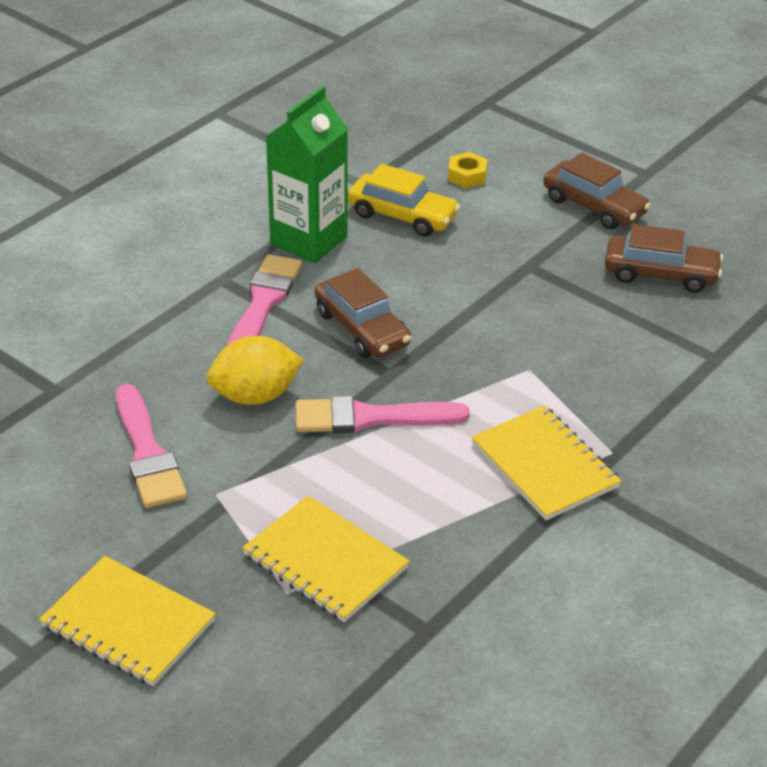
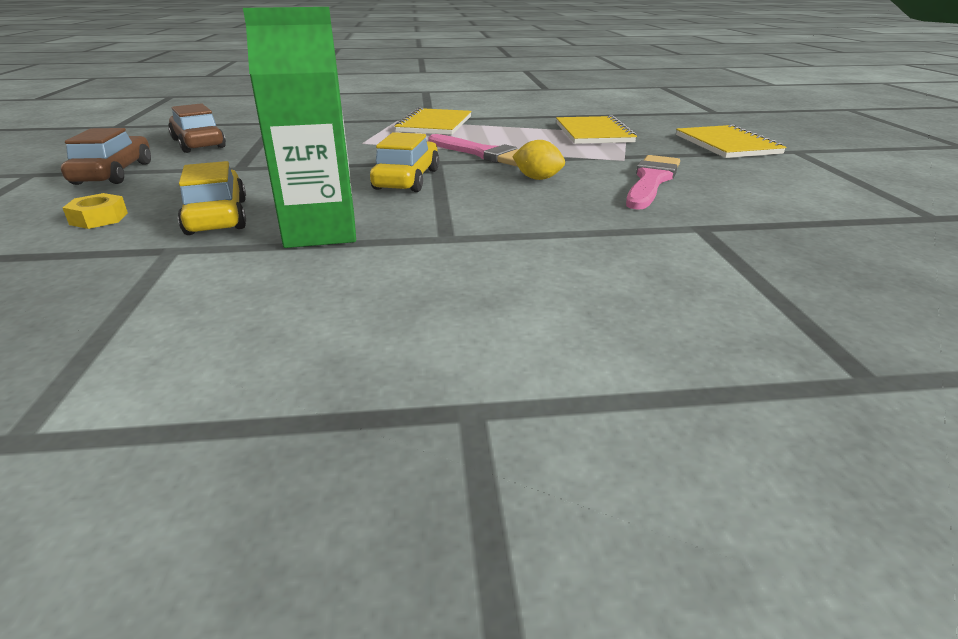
camera: 135 degrees left, 10 degrees down
yellow lemon [207,336,304,405] -> yellow lemon [512,140,565,180], size x0.64
pink brush [227,254,302,345] -> none
brown car [315,268,411,358] -> yellow car [370,132,439,192]

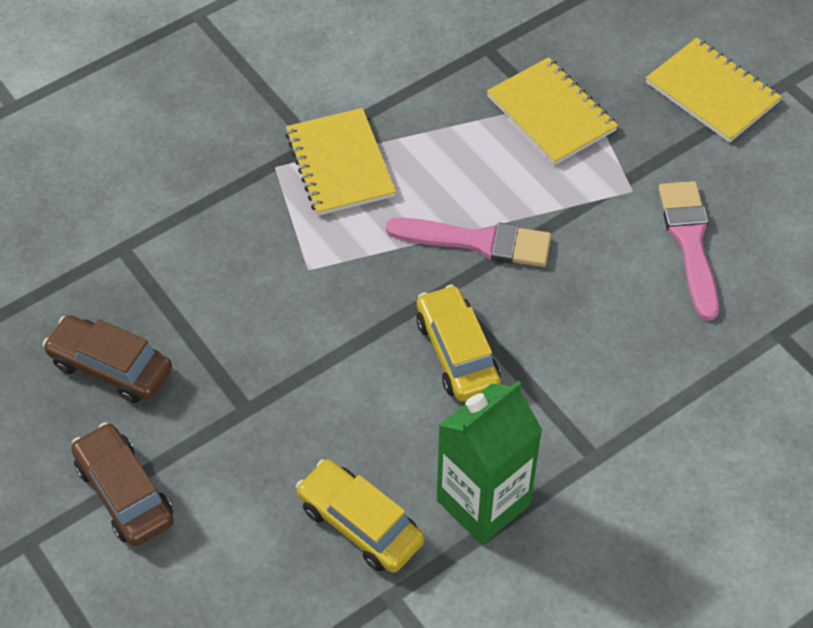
camera: 30 degrees left, 25 degrees up
yellow nut [63,193,128,229] -> none
yellow lemon [512,140,565,180] -> none

